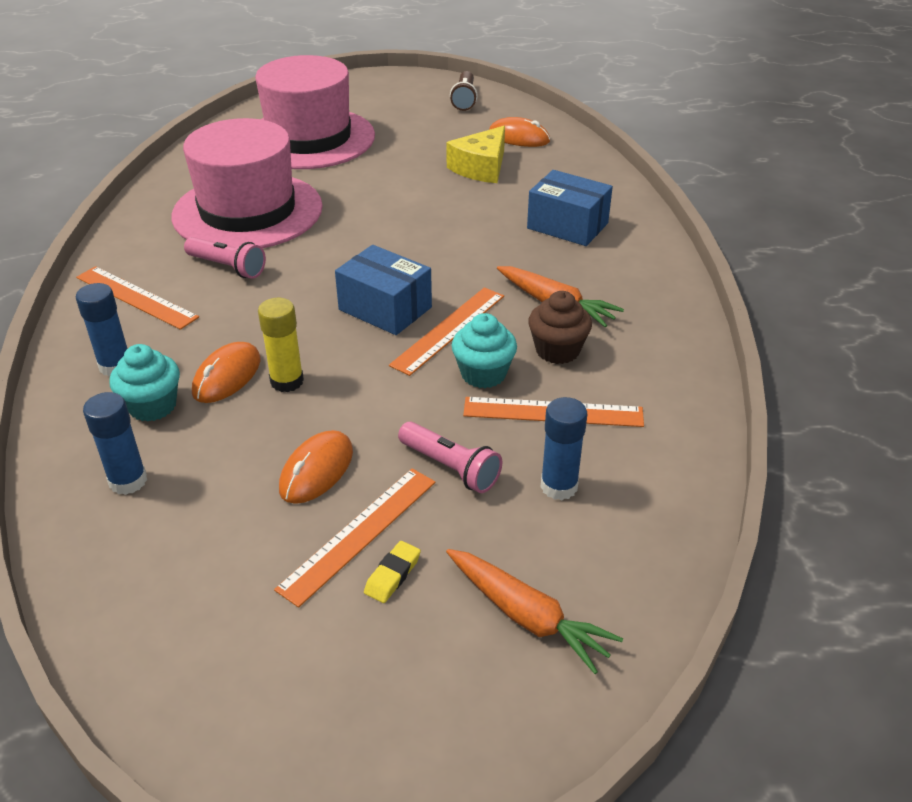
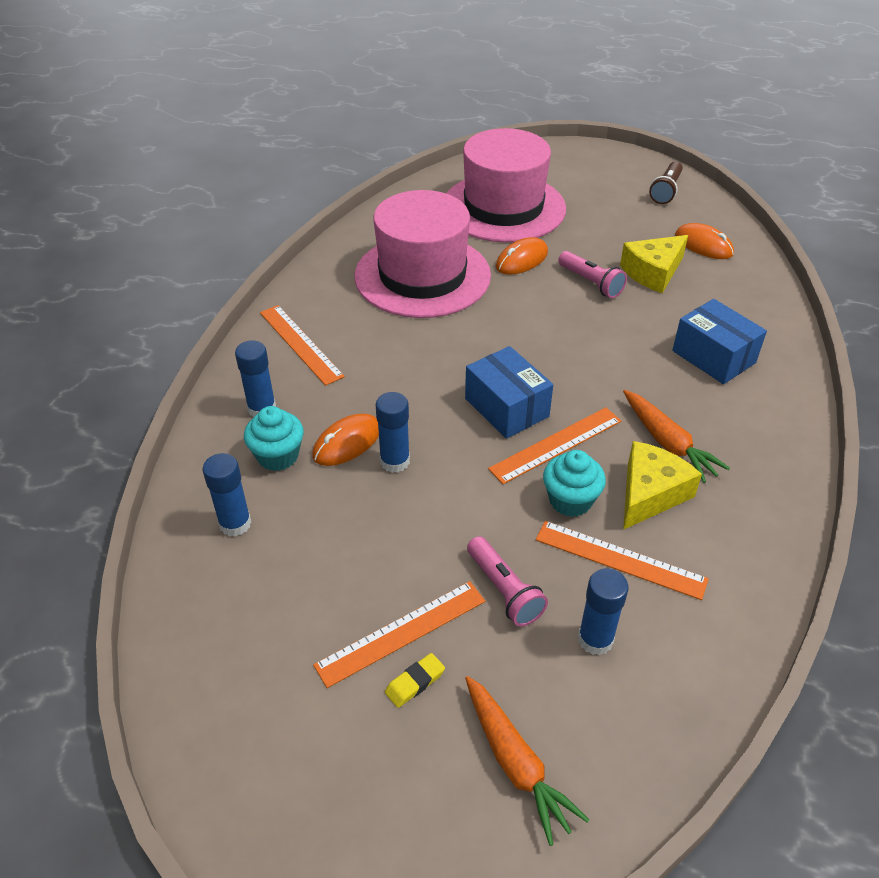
camera: 20 degrees right, 5 degrees up
pink flashlight [184,237,266,279] -> pink flashlight moved to [558,251,627,298]
yellow glue stick [258,298,304,392] -> blue glue stick [376,392,410,473]
orange mouse [279,430,353,504] -> orange mouse moved to [496,237,548,275]
brown cupcake [528,291,592,364] -> yellow cheese [623,441,702,530]

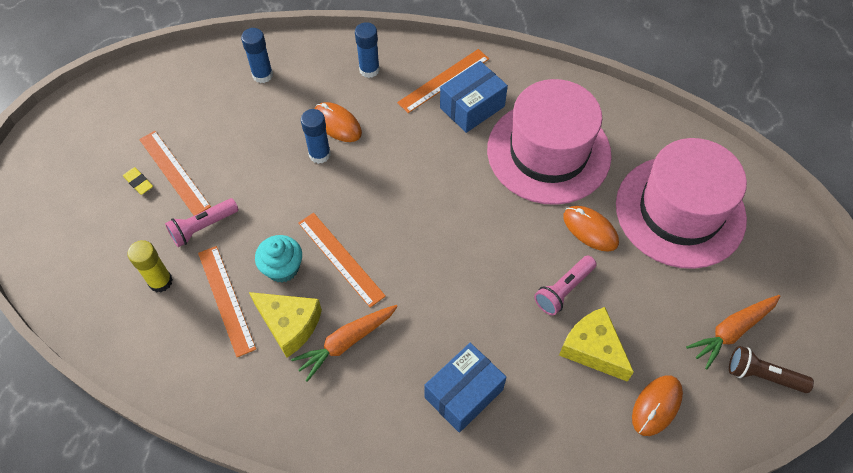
camera: 85 degrees right, 15 degrees up
turquoise cupcake [244,406,304,471] -> none
blue box [465,346,553,439] -> blue box moved to [440,61,508,133]
orange carrot [465,676,589,846] -> orange carrot moved to [686,295,780,369]
orange ruler [536,521,709,600] -> orange ruler turned 45 degrees counterclockwise [198,246,256,357]
blue glue stick [578,568,628,655] -> yellow glue stick [128,240,173,293]

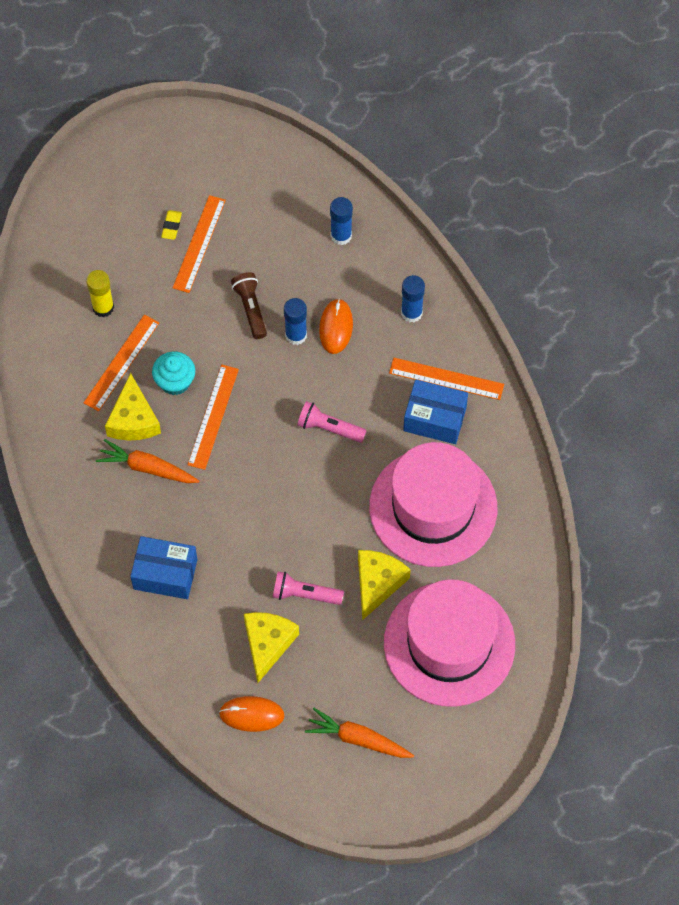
camera: 55 degrees right, 5 degrees up
pink flashlight [165,198,238,247] -> pink flashlight moved to [297,401,367,443]
orange mouse [563,206,619,252] -> yellow cheese [358,550,411,620]
brown flashlight [729,346,814,393] -> brown flashlight moved to [231,272,267,339]

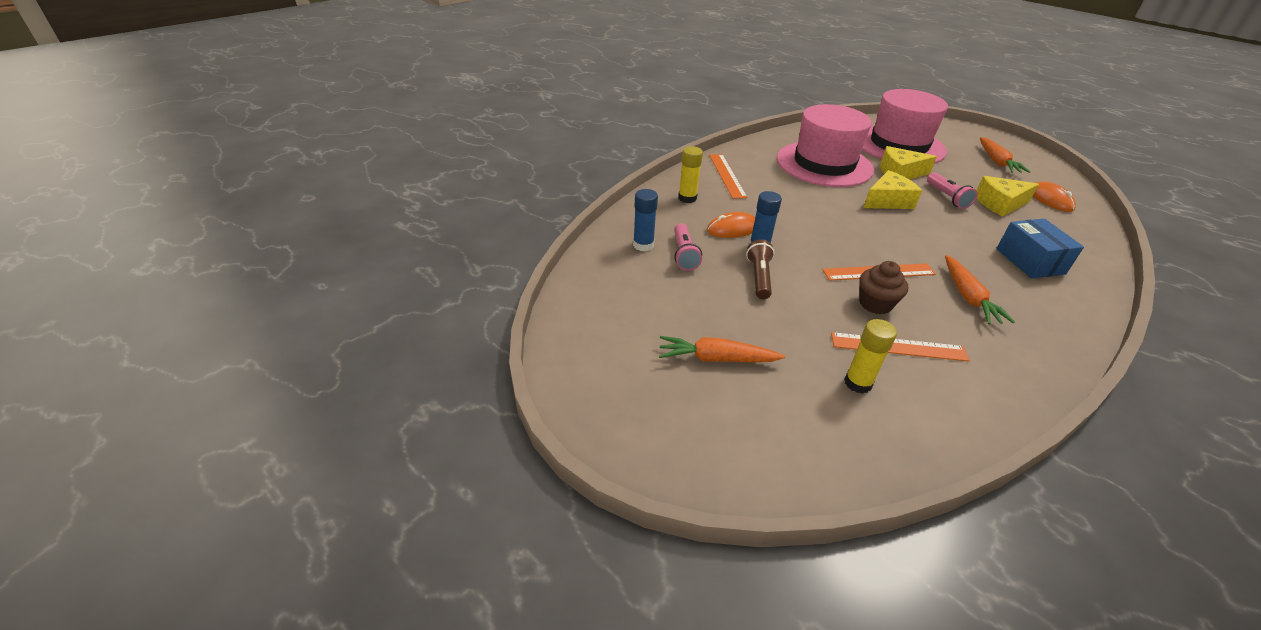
camera: 115 degrees left, 25 degrees down
yellow cheese [105,373,161,440] -> yellow cheese moved to [863,170,922,209]
turquoise cupcake [152,351,195,395] -> brown cupcake [859,261,908,314]
yellow eraser [161,210,182,240] -> orange carrot [659,336,785,362]
orange ruler [173,195,226,293] -> none
brown flashlight [231,272,267,339] -> brown flashlight turned 135 degrees clockwise [746,239,774,299]
pink flashlight [297,401,367,443] -> pink flashlight moved to [674,223,702,271]
blue glue stick [401,275,425,322] -> yellow glue stick [678,146,703,203]
blue box [403,379,468,444] -> none

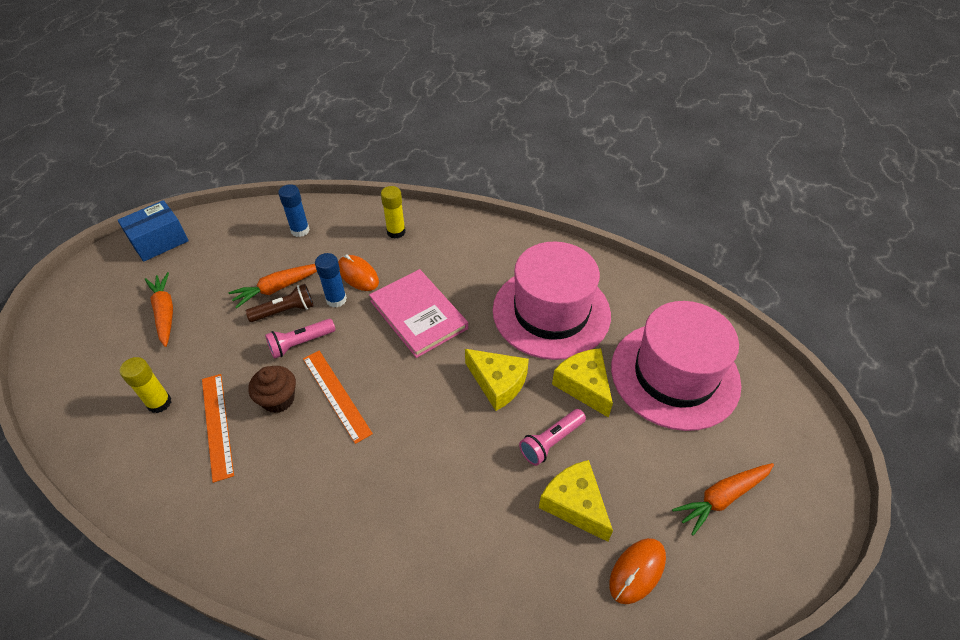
camera: 65 degrees right, 10 degrees up
pink flashlight [674,223,702,271] -> pink flashlight moved to [265,319,335,359]
orange ruler [709,154,747,199] -> none
orange carrot [945,255,1015,324] -> orange carrot moved to [228,264,317,308]
blue box [996,219,1084,279] -> blue box moved to [117,200,189,262]
none -> pink book [369,269,468,358]

